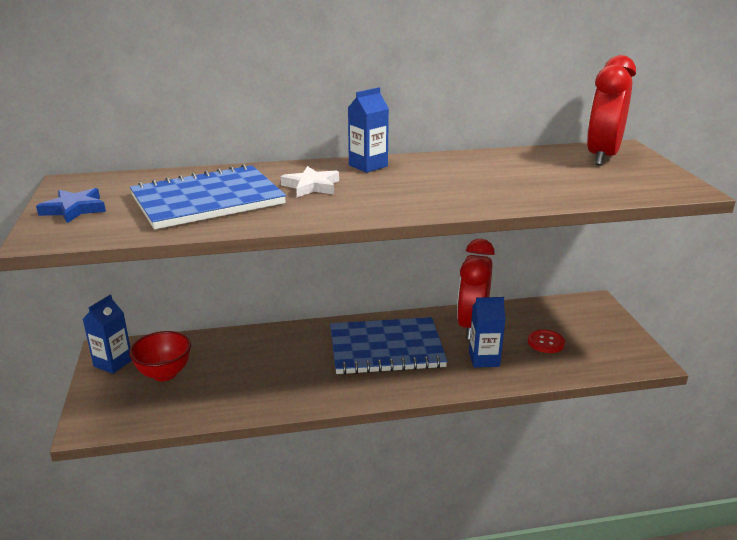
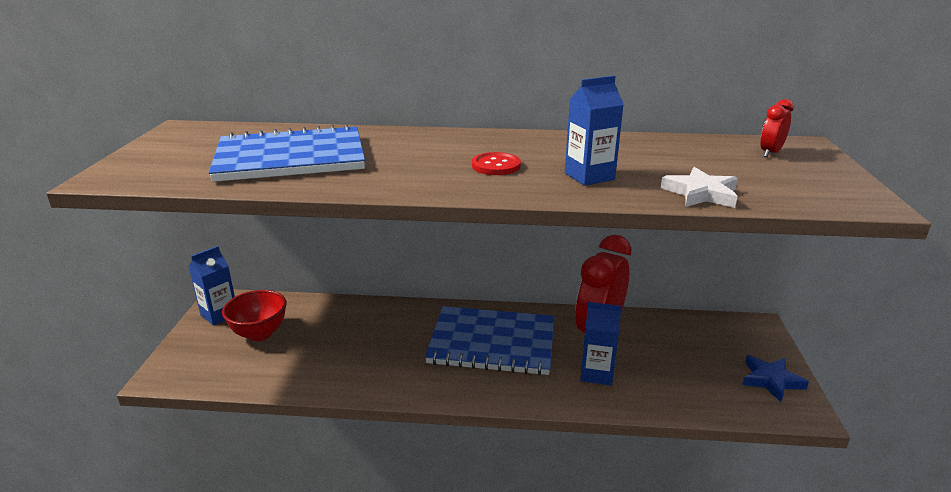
camera: 15 degrees right, 0 degrees up
blue star [36,188,106,223] -> blue star moved to [742,355,809,402]
white star [281,166,339,197] -> white star moved to [661,167,738,208]
blue carton [348,87,389,173] -> blue carton moved to [565,76,624,186]
red button [528,329,565,353] -> red button moved to [472,152,521,175]
red clock [587,55,636,166] -> red clock [760,99,794,157], size x0.45

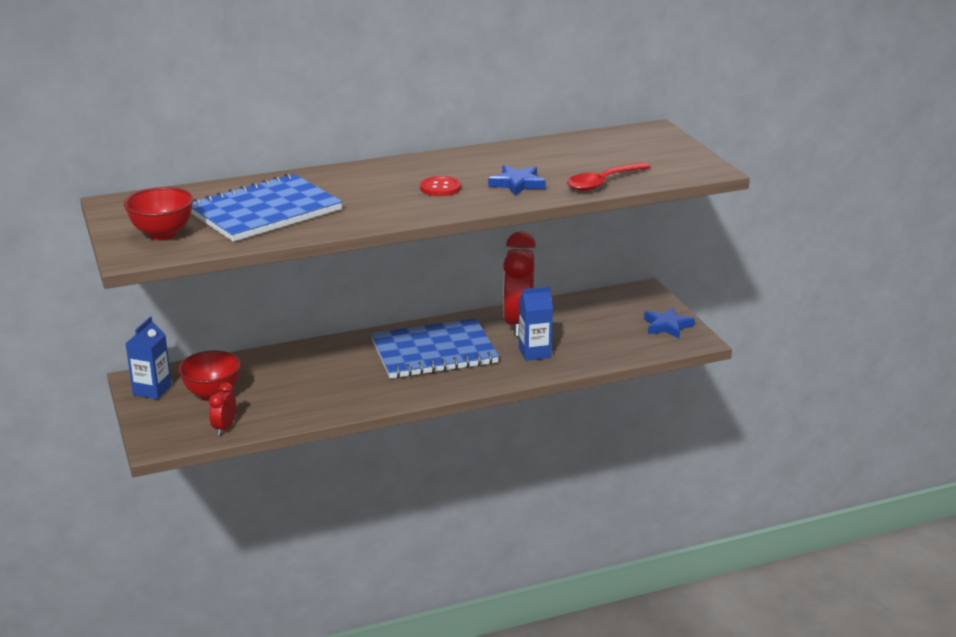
camera: 25 degrees left, 0 degrees up
blue carton [565,76,624,186] -> blue star [488,165,546,196]
white star [661,167,738,208] -> red spoon [567,162,651,191]
red clock [760,99,794,157] -> red clock moved to [209,383,236,435]
none -> red bowl [124,187,193,240]

